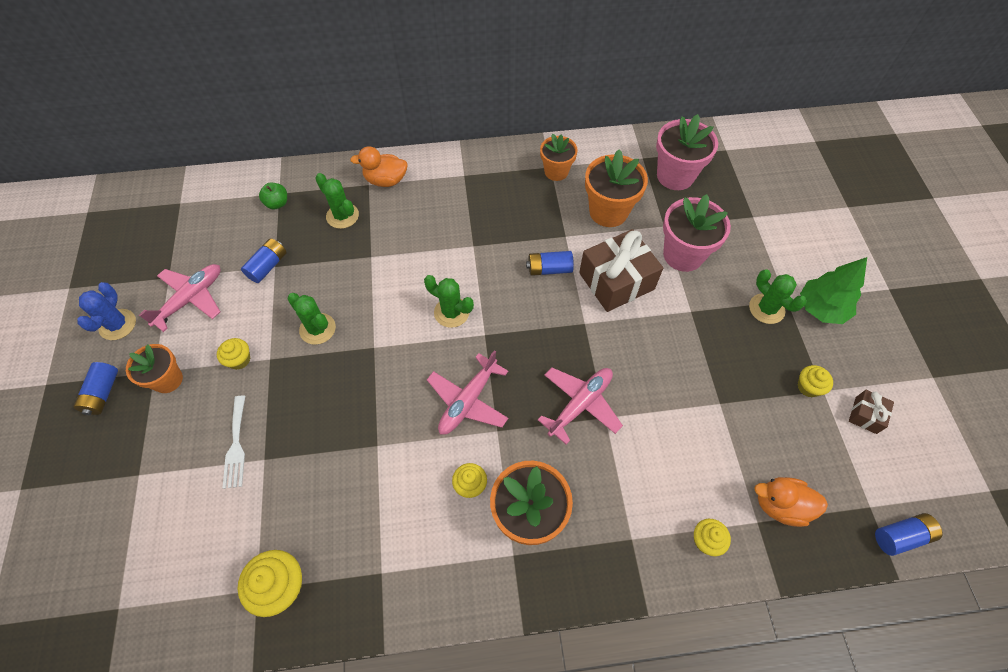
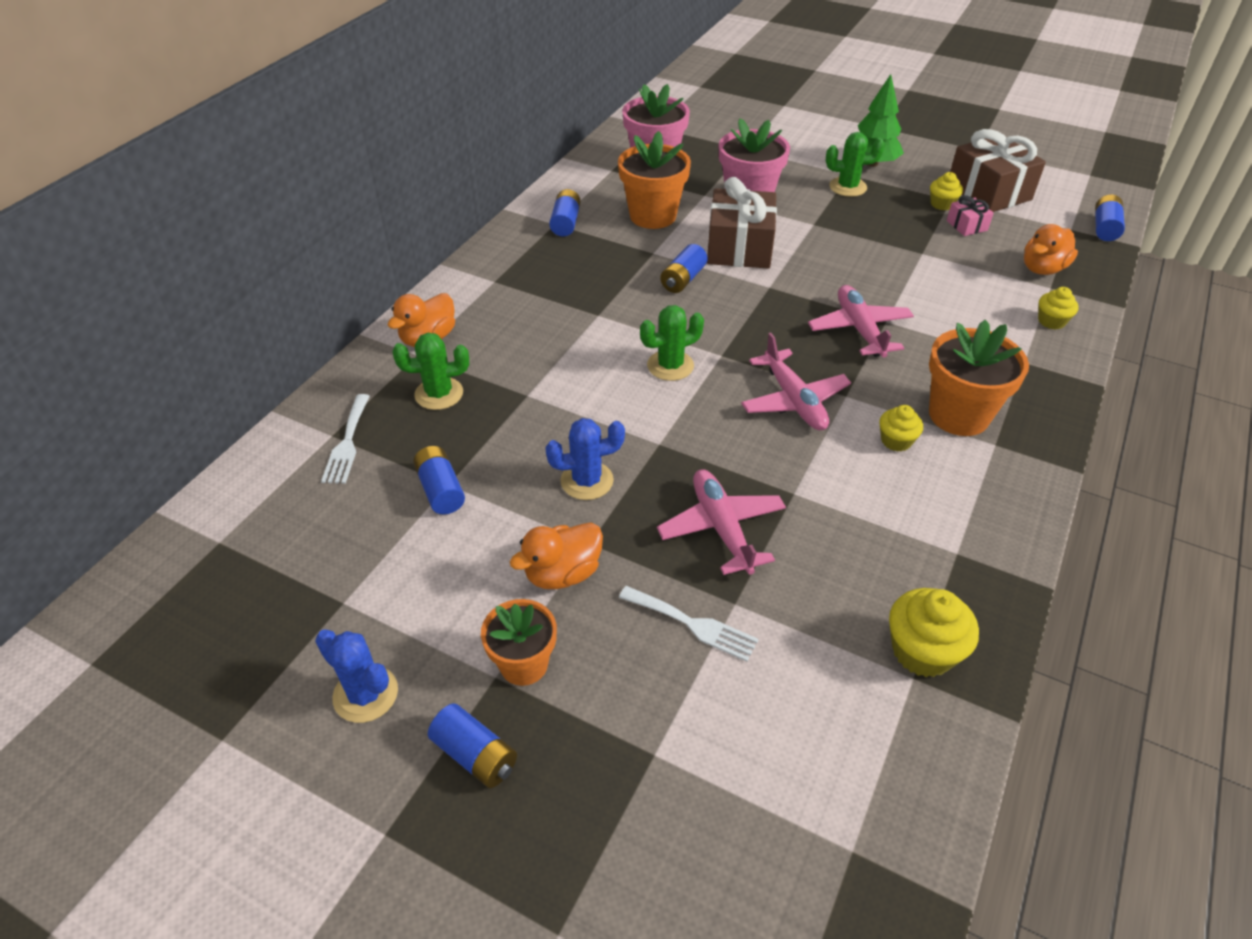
camera: 55 degrees left, 15 degrees down
pink plane [139,264,220,332] -> pink plane moved to [657,469,786,575]
yellow cupcake [217,338,250,370] -> orange duck [510,522,603,589]
green apple [259,183,287,209] -> white fork [321,394,370,484]
green cactus [287,293,336,345] -> blue cactus [545,418,625,500]
orange flower pot [540,134,578,181] -> blue battery [549,189,581,236]
brown gift [849,390,894,434] -> brown gift [950,129,1046,212], size x2.12
none -> pink gift [947,195,993,236]

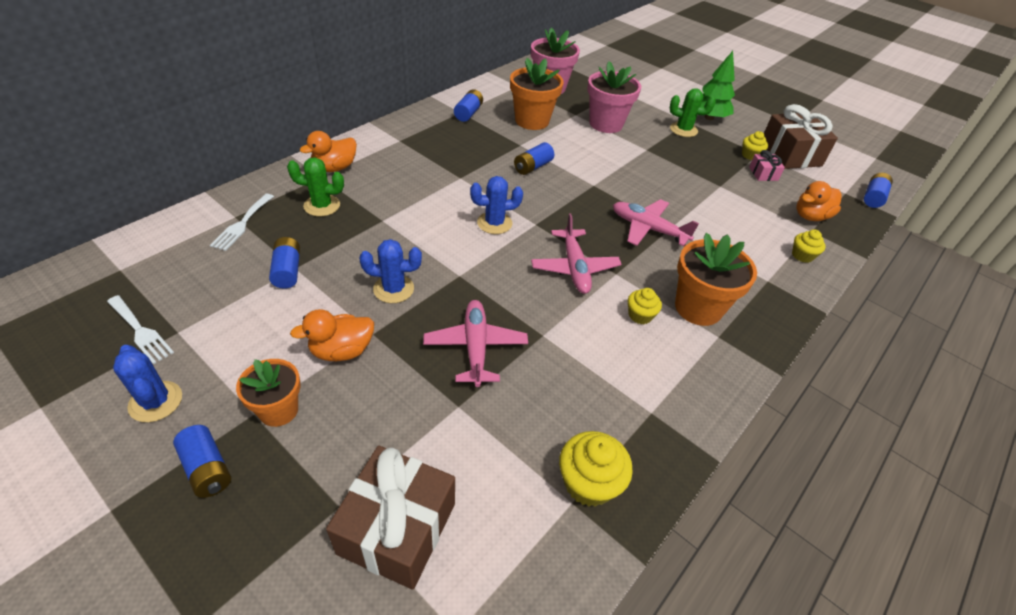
camera: 10 degrees right, 0 degrees up
white fork [619,586,759,662] -> white fork moved to [107,295,174,364]
green cactus [640,305,704,381] -> blue cactus [470,176,523,234]
brown gift [707,177,777,269] -> brown gift moved to [326,446,455,590]
pink plane [808,285,914,358] -> pink plane turned 60 degrees counterclockwise [613,199,699,246]

